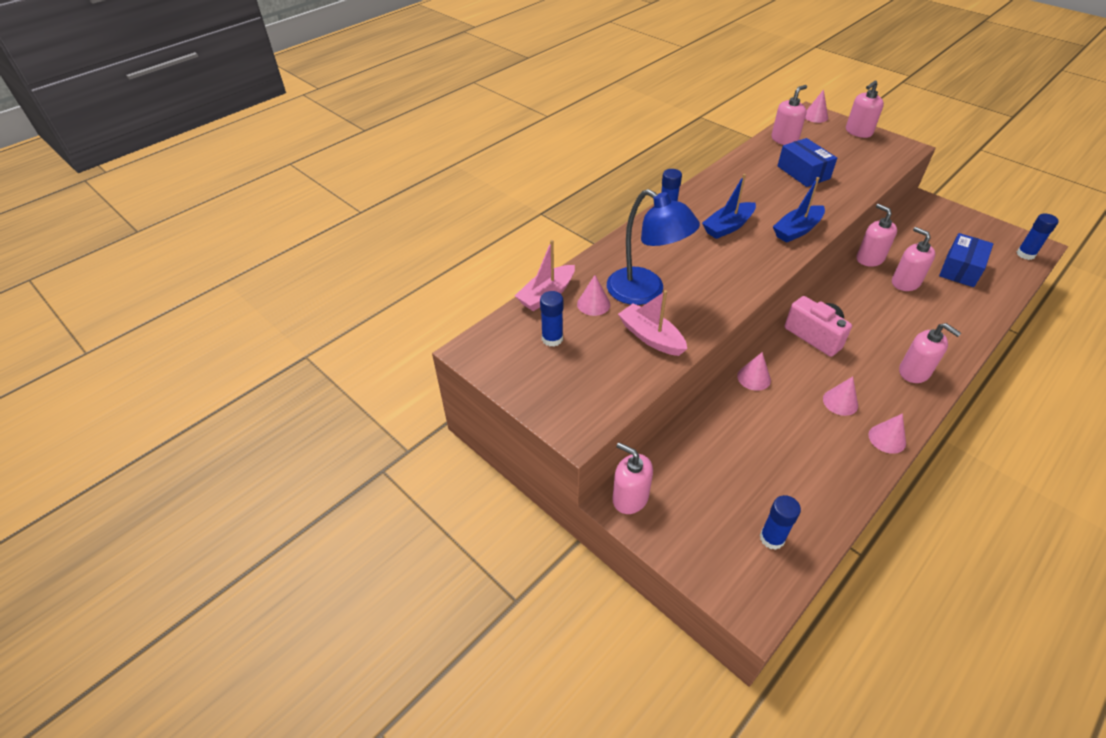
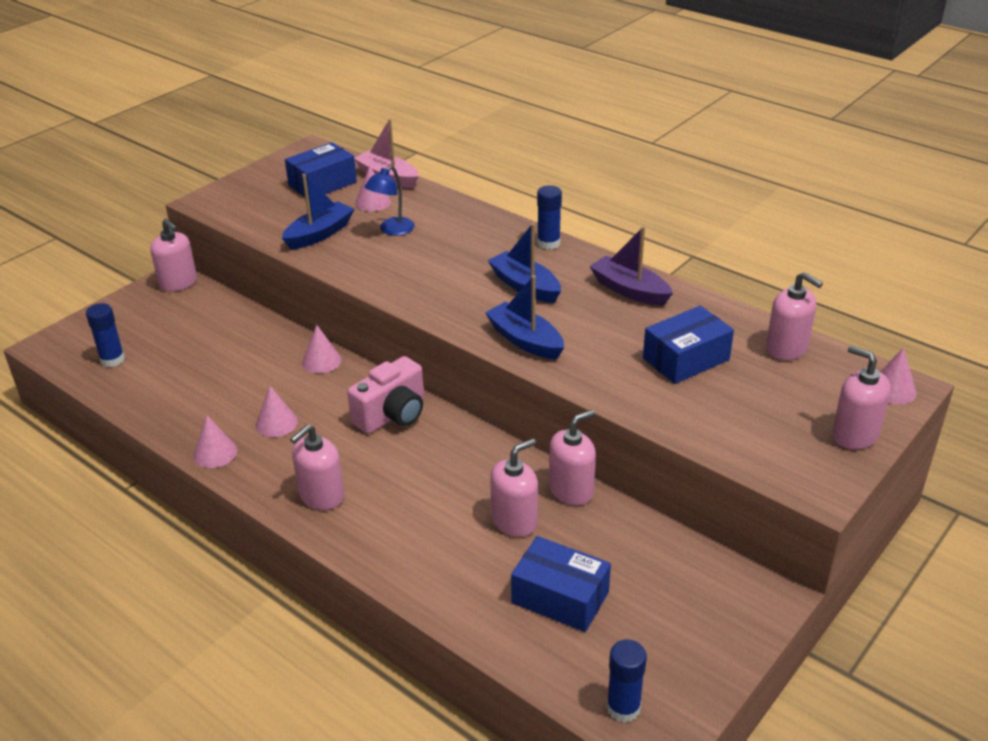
camera: 85 degrees right, 10 degrees down
blue glue stick [540,291,563,347] -> blue box [285,142,357,197]
blue lamp [607,189,700,305] -> blue lamp [364,166,415,236], size x0.54
pink soap dispenser [612,442,653,514] -> pink soap dispenser turned 105 degrees clockwise [150,218,197,292]
pink boat [618,290,687,356] -> blue boat [282,174,354,250]
none -> purple boat [589,226,673,306]

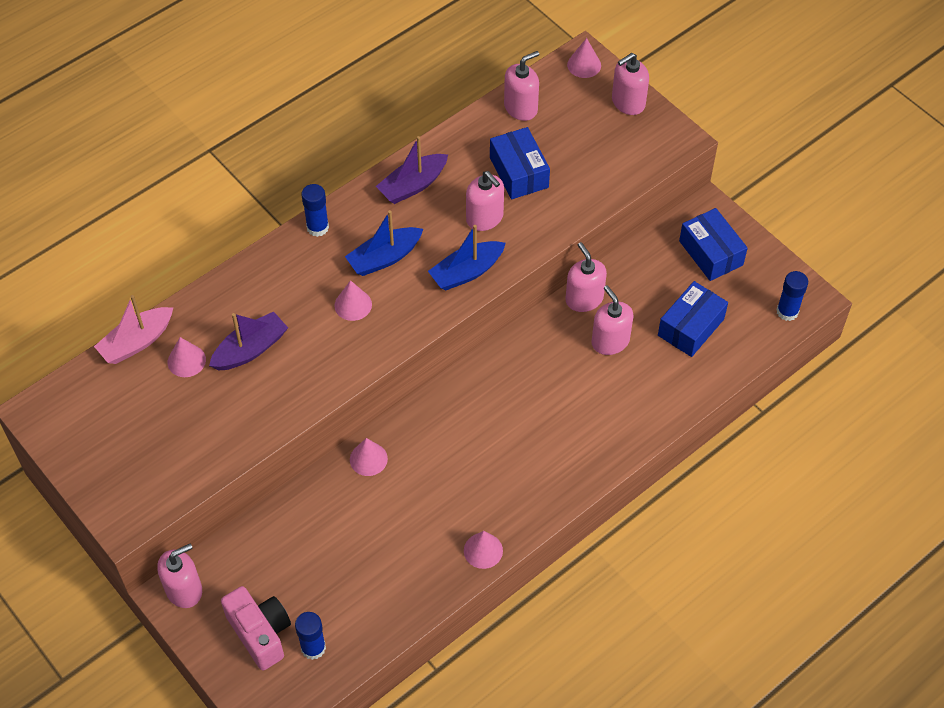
camera: 80 degrees left, 20 degrees up
pink cone [256,386,298,437] -> pink cone moved to [334,280,372,321]
blue boat [282,174,354,250] -> none
blue box [285,142,357,197] -> blue box moved to [679,208,748,281]
pink soap dispenser [290,425,344,510] -> pink soap dispenser moved to [466,171,504,231]
pink camera [347,356,424,434] -> pink camera moved to [221,586,291,671]
blue lamp [364,166,415,236] -> purple boat [209,312,288,370]

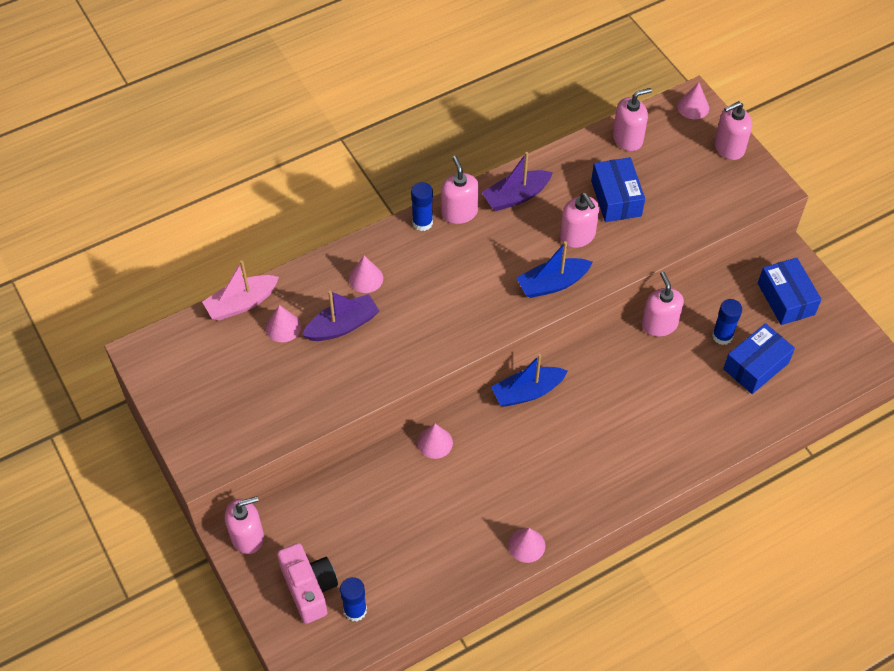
camera: 10 degrees right, 0 degrees up
pink cone [334,280,372,321] -> pink cone moved to [349,256,383,293]
blue boat [345,210,423,276] -> blue boat moved to [491,354,567,407]
pink soap dispenser [591,285,634,355] -> pink soap dispenser moved to [441,156,479,224]
blue glue stick [777,271,808,321] -> blue glue stick moved to [712,299,742,345]

